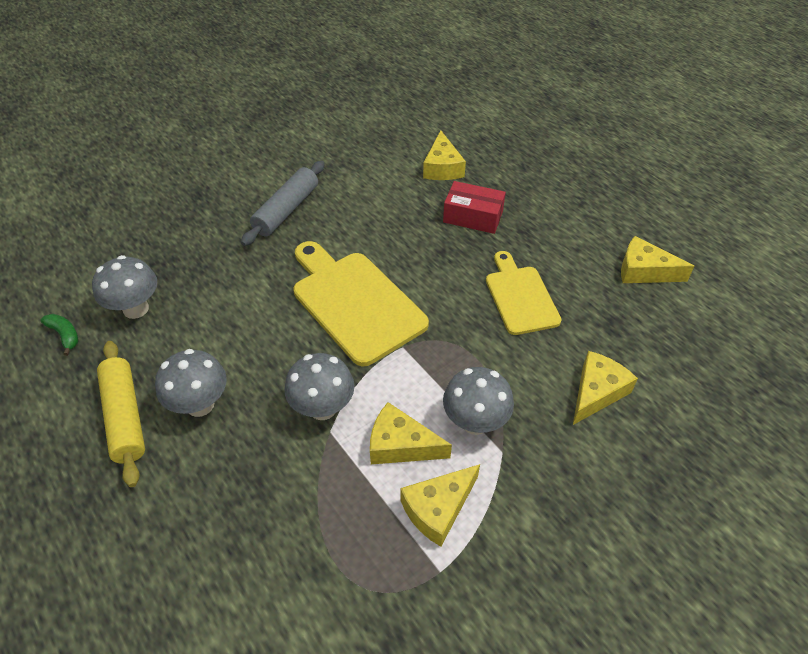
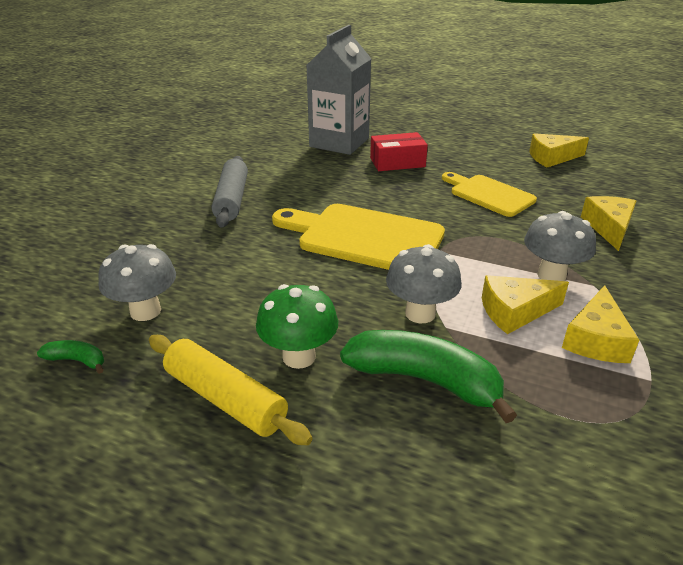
camera: 30 degrees left, 15 degrees down
grey mushroom [155,349,227,417] -> green mushroom [256,284,338,369]
yellow cheese [423,130,466,180] -> grey carton [307,25,372,155]
none -> green banana [340,330,517,423]

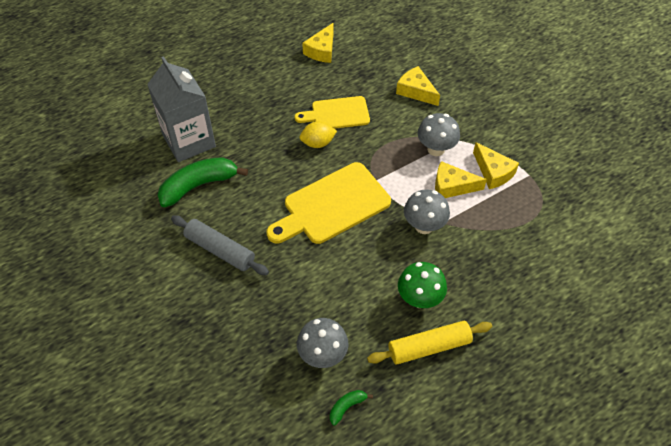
camera: 55 degrees left, 20 degrees up
green banana [340,330,517,423] -> green banana moved to [158,157,248,207]
red box [370,132,428,171] -> none
yellow cheese [482,275,569,334] -> yellow cheese turned 75 degrees clockwise [435,161,487,198]
none -> yellow lemon [300,121,337,148]

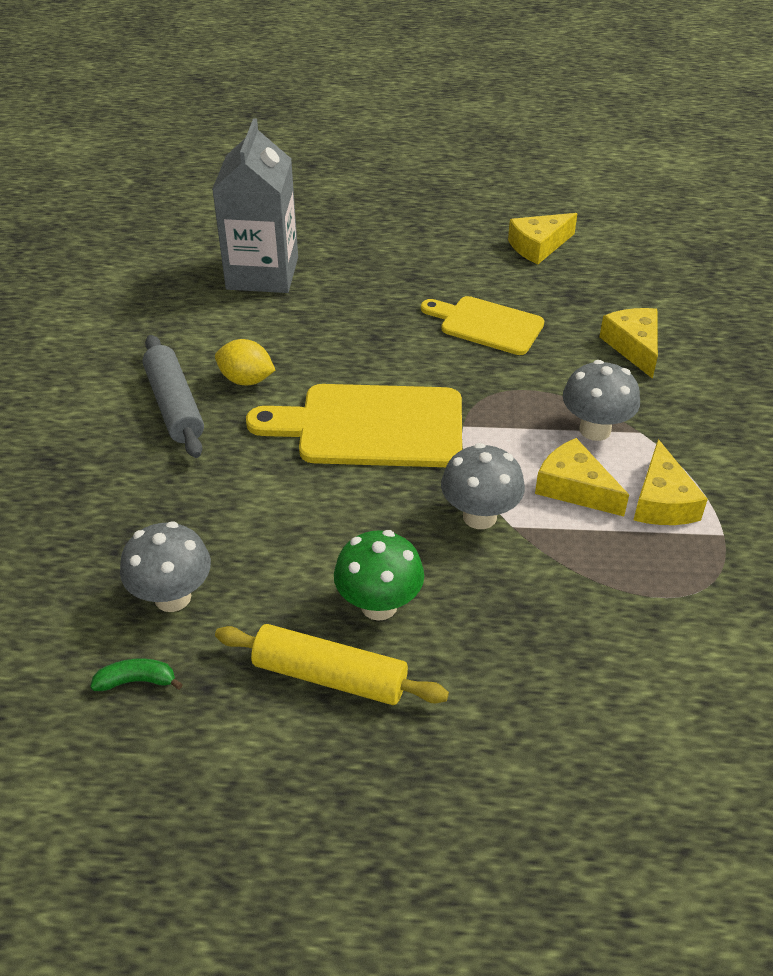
camera: 35 degrees right, 10 degrees down
green banana [158,157,248,207] -> none
yellow lemon [300,121,337,148] -> yellow lemon moved to [215,339,275,385]

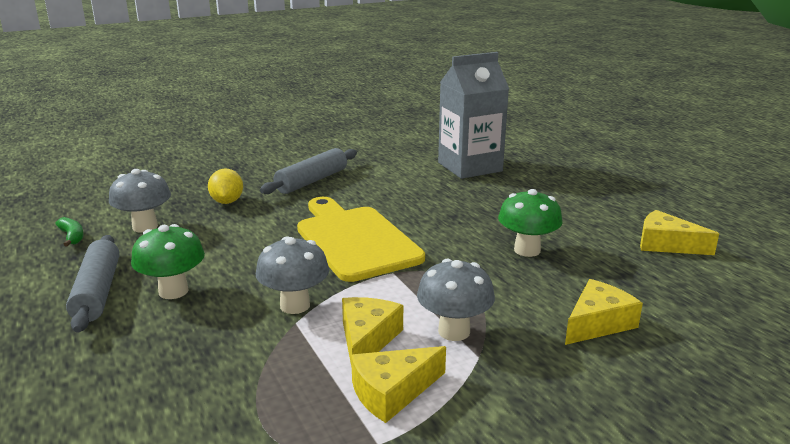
camera: 60 degrees right, 20 degrees down
yellow lemon [215,339,275,385] -> yellow lemon moved to [208,168,243,204]
yellow rolling pin [215,624,449,705] -> grey rolling pin [66,235,120,333]
yellow cutting board [421,296,544,355] -> green mushroom [498,189,562,257]

